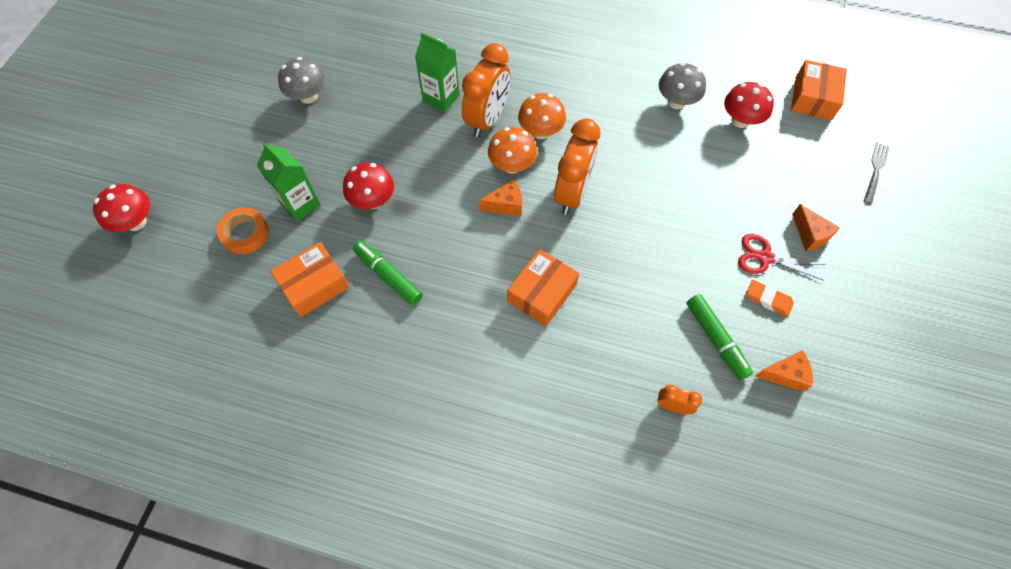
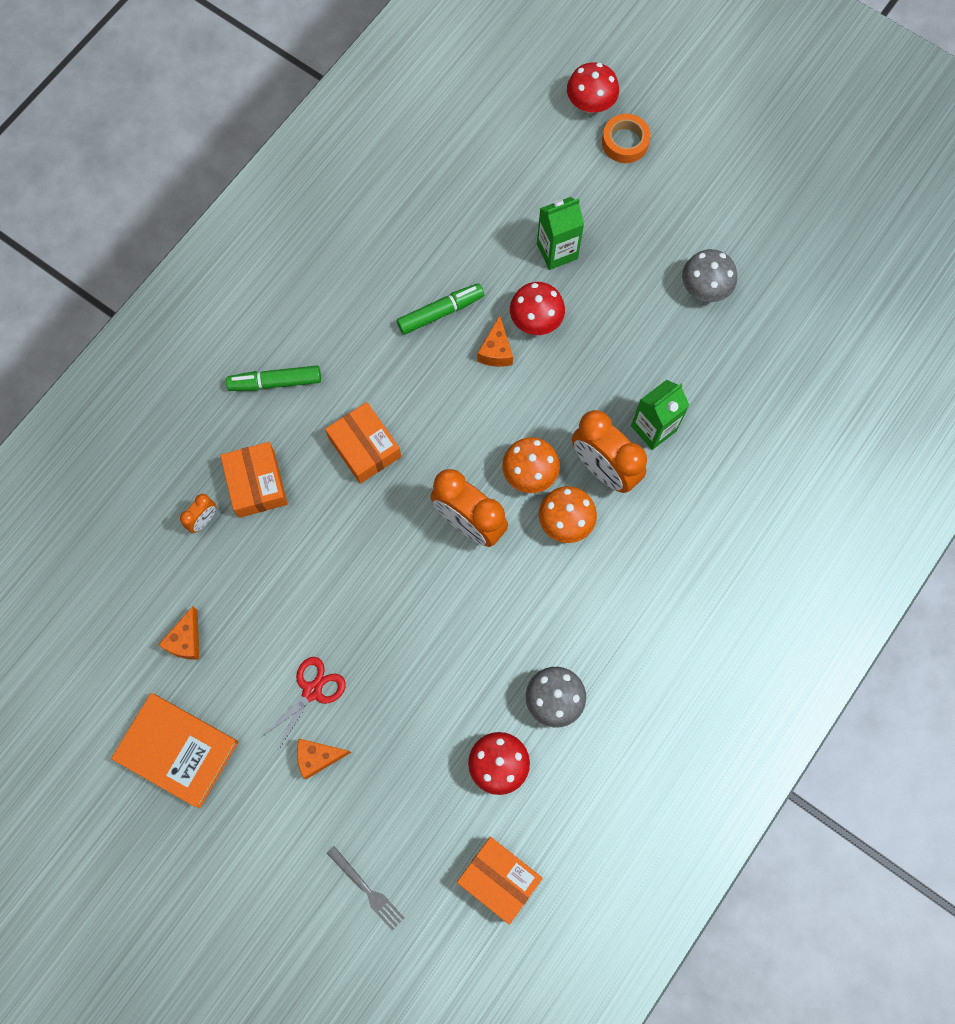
camera: 110 degrees right, 10 degrees up
orange tape [217,207,269,254] -> orange tape moved to [602,114,651,163]
orange box [270,242,350,317] -> orange box moved to [220,442,288,518]
orange cheese [479,179,522,216] -> orange cheese moved to [477,315,513,367]
green marker [687,294,753,380] -> green marker moved to [226,366,321,391]
orange eraser [746,280,794,317] -> none
none -> orange book [111,693,238,808]

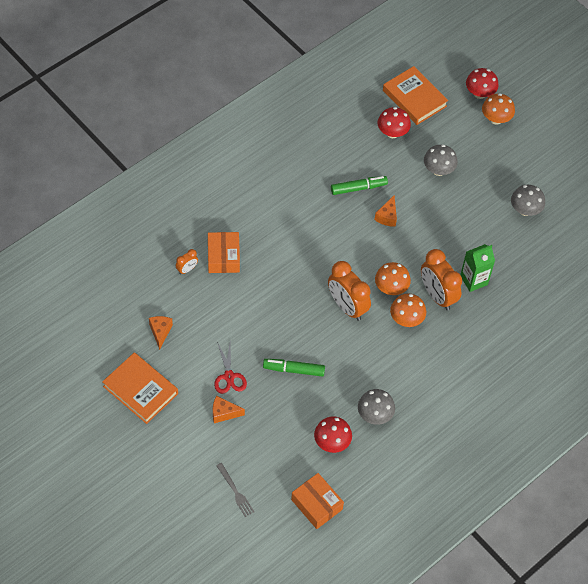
camera: 10 degrees right, 15 degrees down
orange cheese [158,606,199,660] -> orange cheese turned 150 degrees clockwise [149,316,173,350]
green marker [226,366,321,391] -> green marker moved to [263,359,325,377]
red scissors [262,657,346,749] -> red scissors turned 120 degrees clockwise [214,342,247,394]
orange box [325,402,401,484] -> none
red mushroom [510,282,565,335] -> red mushroom moved to [378,107,411,138]
green carton [537,197,584,270] -> grey mushroom [424,144,458,176]
orange tape [602,114,651,163] -> orange mushroom [482,93,515,124]
none -> orange book [383,66,448,125]

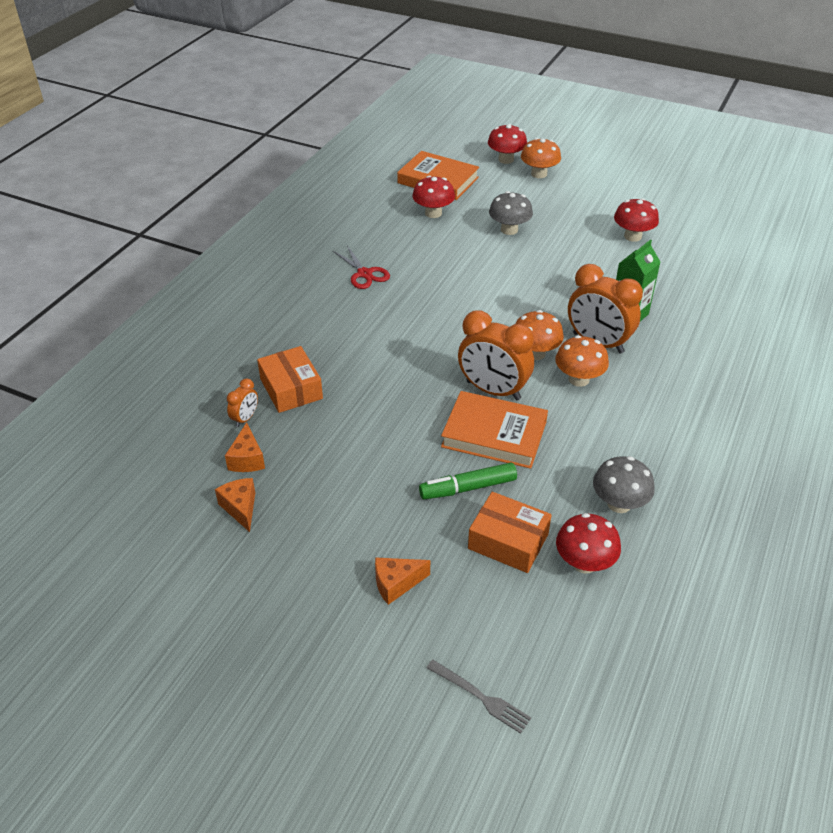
camera: 20 degrees left, 15 degrees down
orange book [102,352,178,424] -> orange book moved to [441,391,548,469]
red scissors [214,342,247,394] -> red scissors moved to [333,246,390,289]
orange box [291,473,344,529] -> orange box moved to [468,492,551,573]
green marker [331,176,388,195] -> none
orange cheese [375,196,397,227] -> orange cheese moved to [225,422,265,472]
grey mushroom [511,185,545,216] -> red mushroom [614,198,659,242]

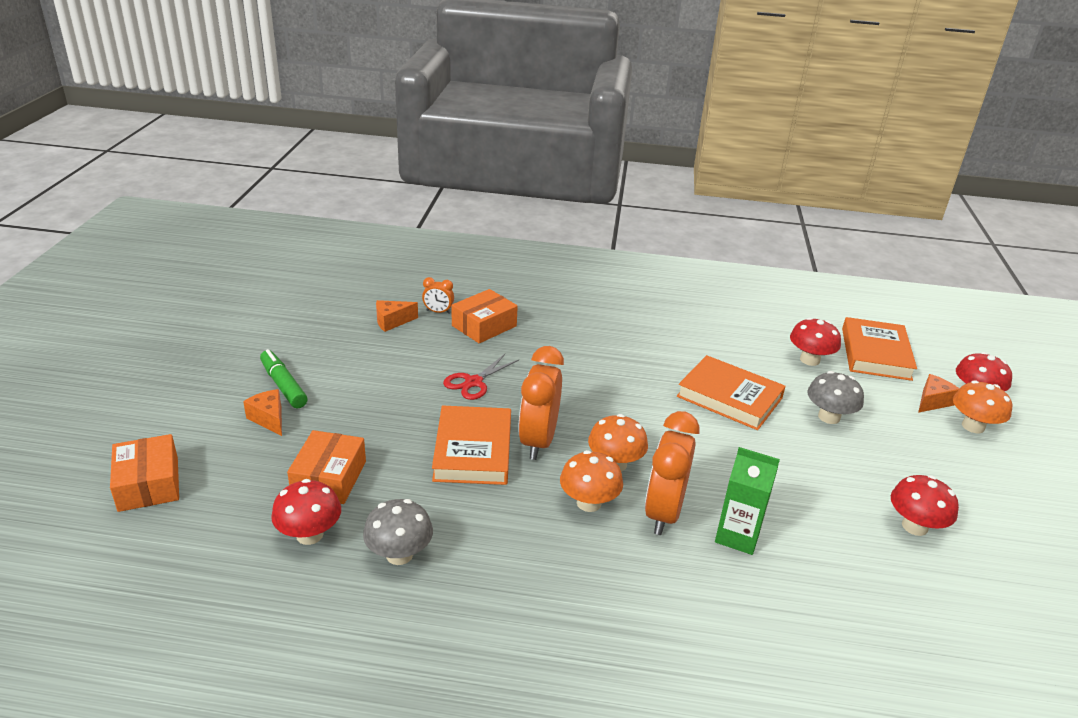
camera: 70 degrees right, 10 degrees down
orange cheese [215,478,255,532] -> orange cheese moved to [918,374,959,413]
red scissors [333,246,390,289] -> red scissors moved to [443,354,519,400]
green marker [419,463,517,500] -> green marker moved to [260,349,308,408]
grey fork [427,660,531,734] -> orange box [110,434,179,512]
none -> orange book [677,355,786,430]

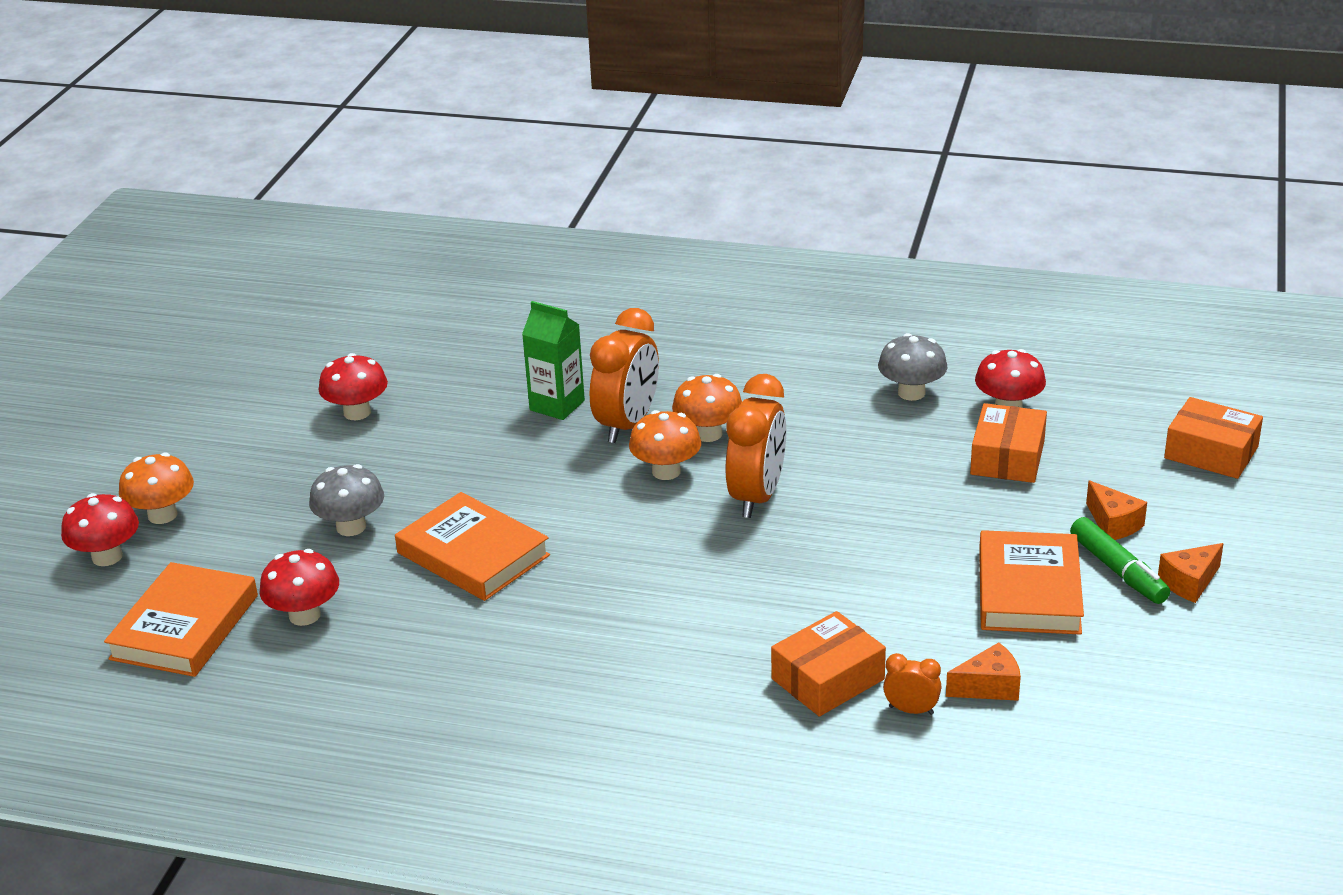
camera: 170 degrees left, 0 degrees up
orange box [110,434,179,512] -> orange box turned 45 degrees counterclockwise [1164,397,1263,479]
orange book [432,405,511,485] -> orange book moved to [979,530,1084,635]
red scissors [443,354,519,400] -> none
orange cheese [918,374,959,413] -> orange cheese moved to [1158,543,1224,603]

